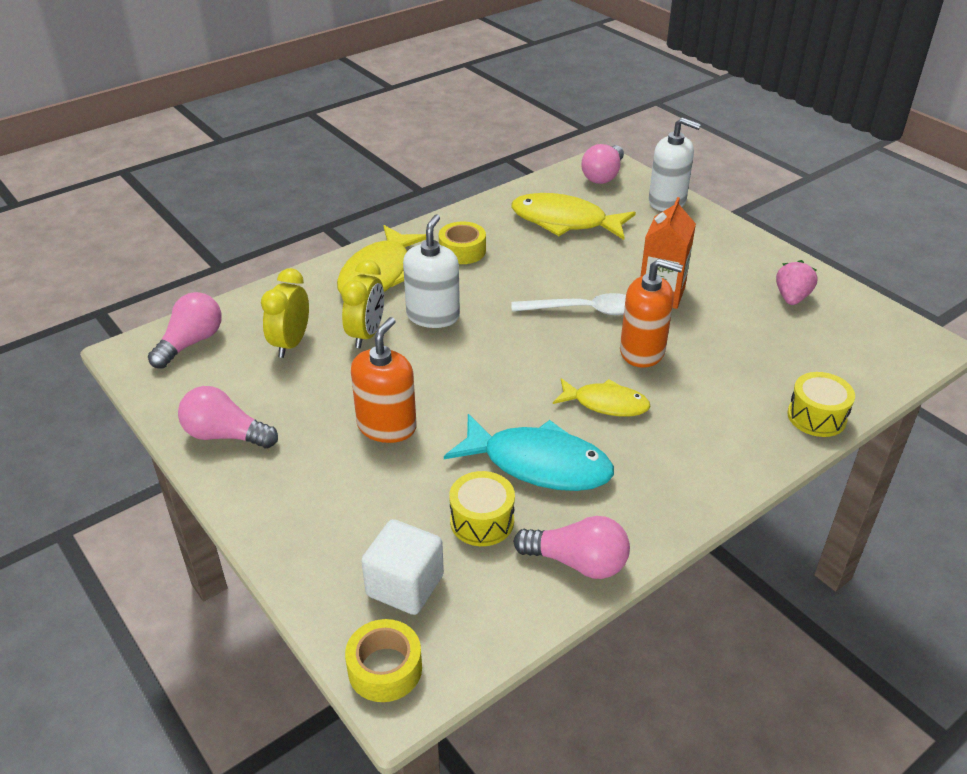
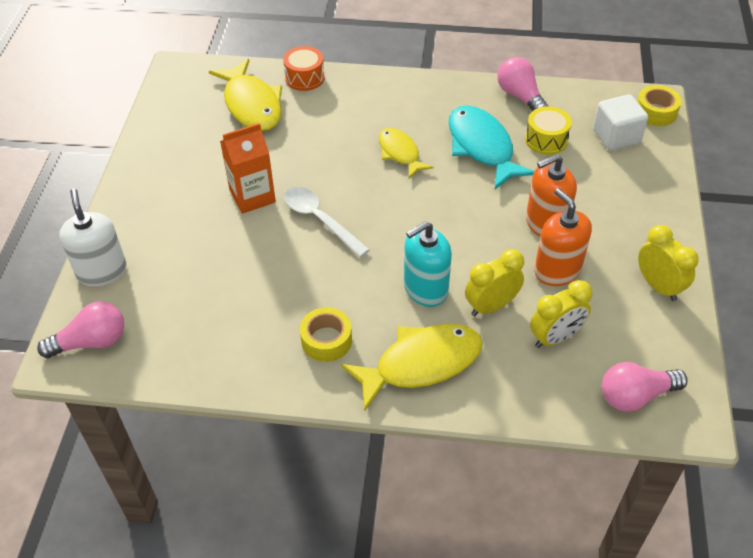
camera: 135 degrees left, 10 degrees up
pink light bulb [178,386,278,449] -> yellow clock [638,225,699,301]
white soap dispenser [403,214,460,328] -> turquoise soap dispenser [404,221,452,307]
yellow fish [511,193,636,240] -> yellow fish moved to [209,59,282,131]
orange soap dispenser [620,259,683,368] -> orange soap dispenser moved to [534,188,592,286]
pink strawberry [776,260,818,305] -> none
yellow drum [787,372,855,437] -> orange drum [283,46,325,91]

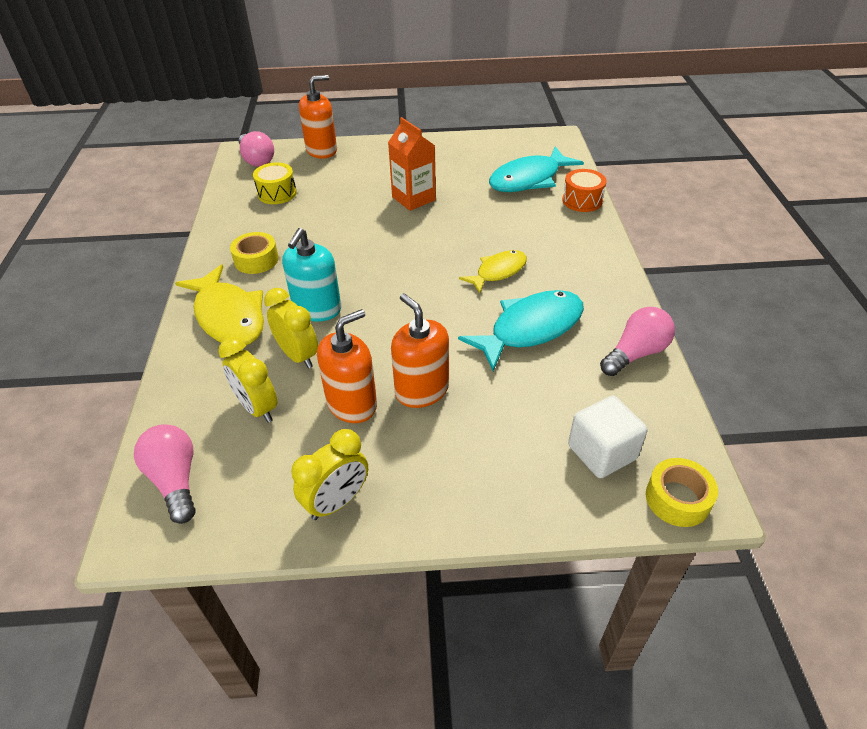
camera: 80 degrees right, 5 degrees down
white soap dispenser [59,188,127,286] -> orange soap dispenser [299,75,337,159]
yellow fish [209,59,282,131] -> turquoise fish [489,146,584,192]
white spoon [284,187,370,257] -> none
turquoise soap dispenser [404,221,452,307] -> turquoise soap dispenser turned 120 degrees counterclockwise [282,228,341,322]
yellow drum [525,106,572,155] -> yellow drum moved to [253,162,297,204]

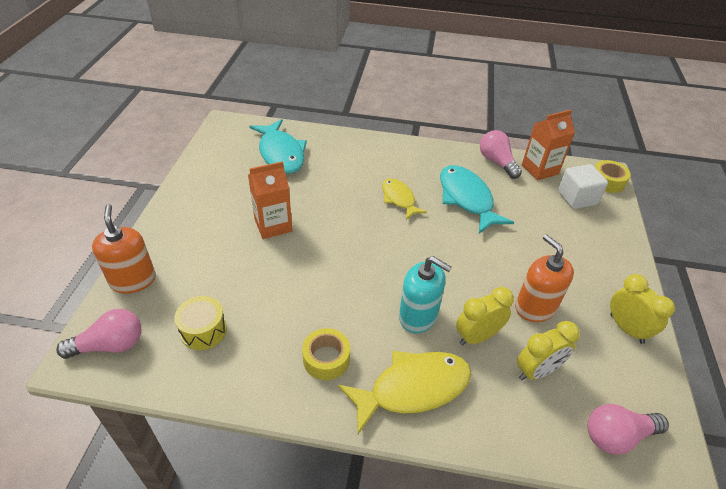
camera: 80 degrees left, 0 degrees up
orange soap dispenser [391,293,449,408] -> none
orange drum [562,169,607,212] -> none
none -> orange carton [522,110,575,180]

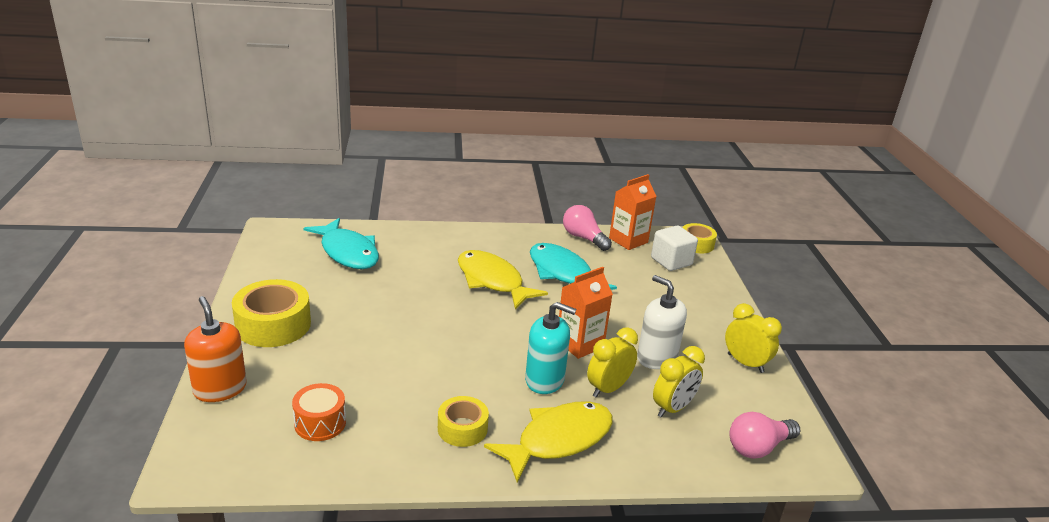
camera: 15 degrees left, 15 degrees down
pink light bulb [56,309,141,359] -> none
yellow drum [174,296,227,350] -> orange drum [292,383,346,441]
orange carton [248,161,292,239] -> orange carton moved to [559,267,613,359]
yellow fish [382,178,427,220] -> yellow fish [458,250,548,309], size x1.63
orange soap dispenser [515,235,574,322] -> white soap dispenser [637,275,687,369]
none -> yellow tape [232,279,311,347]

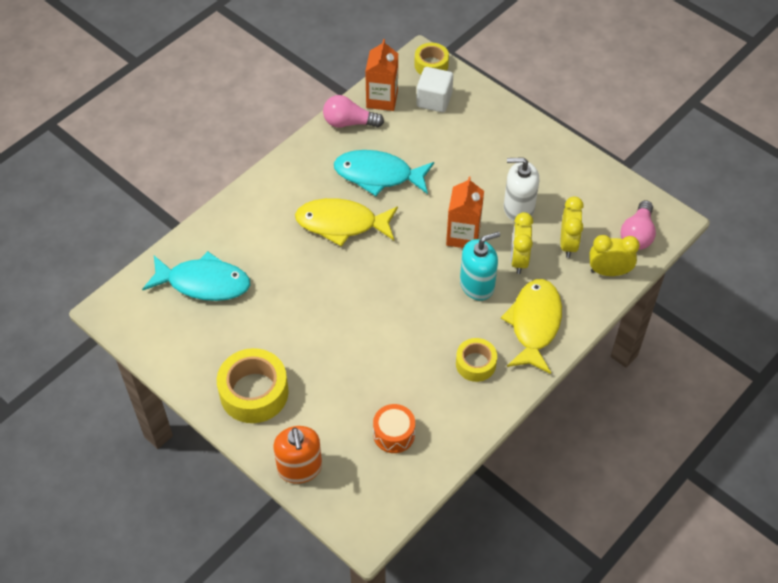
camera: 40 degrees left, 25 degrees up
orange soap dispenser [184,296,247,402] -> orange soap dispenser turned 120 degrees counterclockwise [273,426,322,484]
yellow clock [725,303,782,373] -> yellow clock moved to [589,235,640,276]

